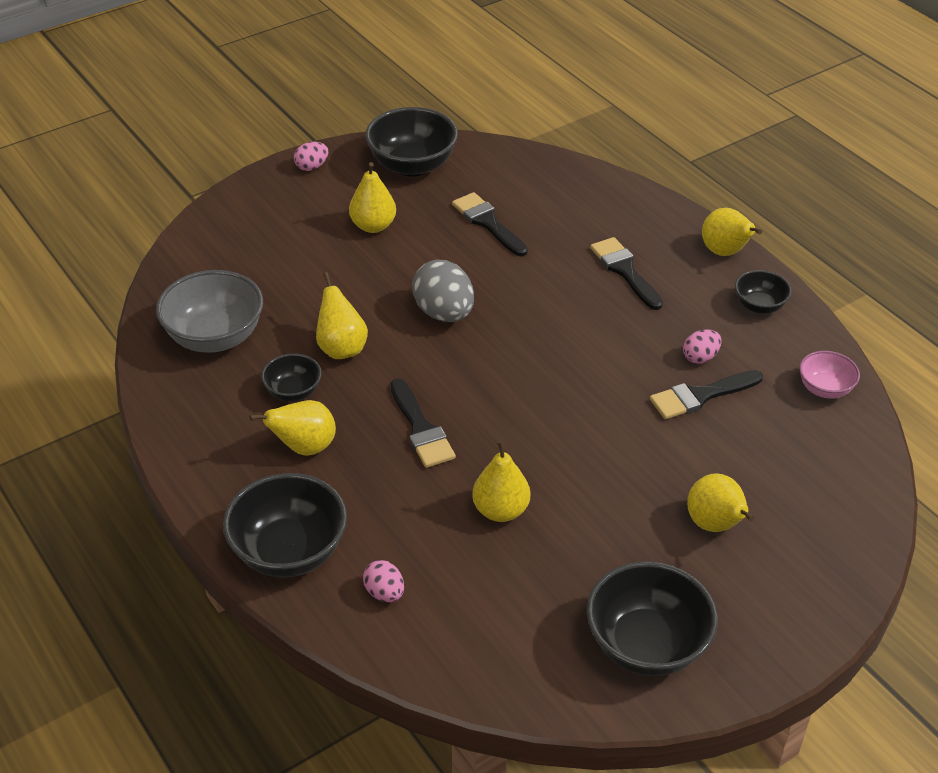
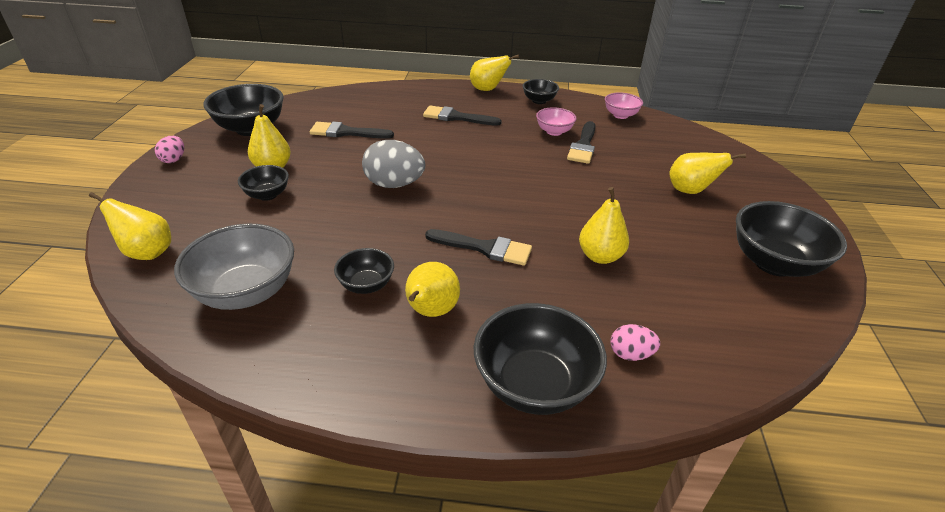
camera: 50 degrees left, 5 degrees down
yellow pear [316,272,368,359] -> yellow pear moved to [89,192,171,260]
pink egg [683,329,722,364] -> pink bowl [536,107,577,136]
none -> black bowl [238,165,289,201]

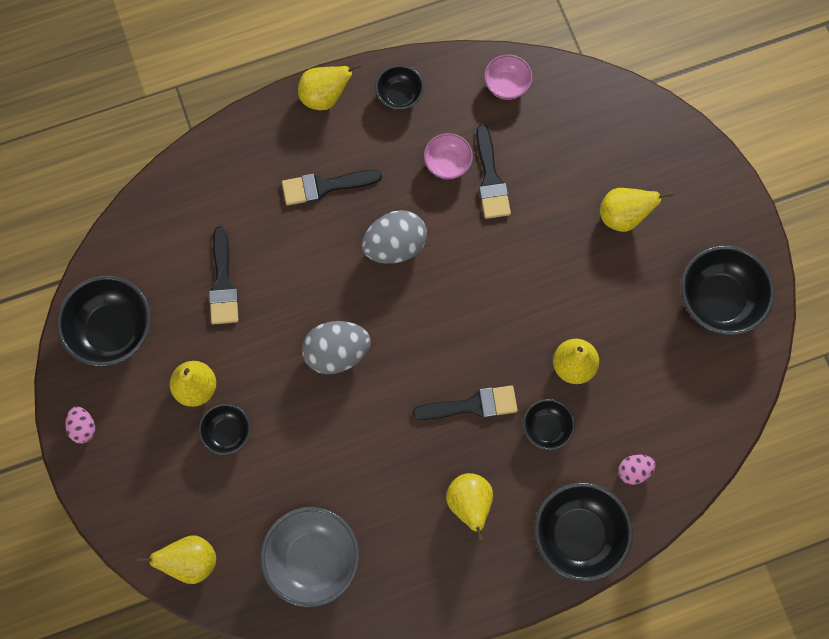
camera: 25 degrees left, 35 degrees up
black brush [310,122,394,139] -> black brush turned 75 degrees counterclockwise [209,226,239,324]
black bowl [334,248,394,294] -> black bowl moved to [523,399,575,450]
none -> grey egg [362,210,427,264]

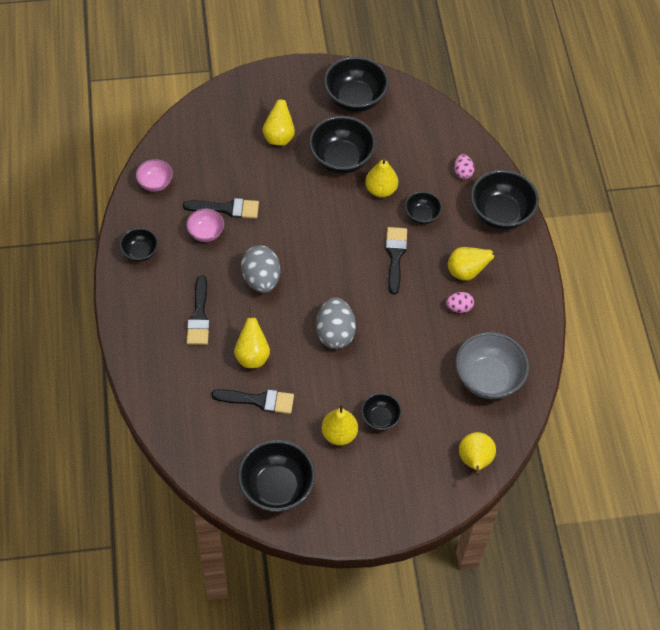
camera: 80 degrees left, 15 degrees down
pink egg [65,406,95,444] -> pink egg moved to [446,292,474,313]
yellow pear [298,63,361,111] -> yellow pear moved to [234,307,270,368]
none -> black bowl [309,116,376,174]

